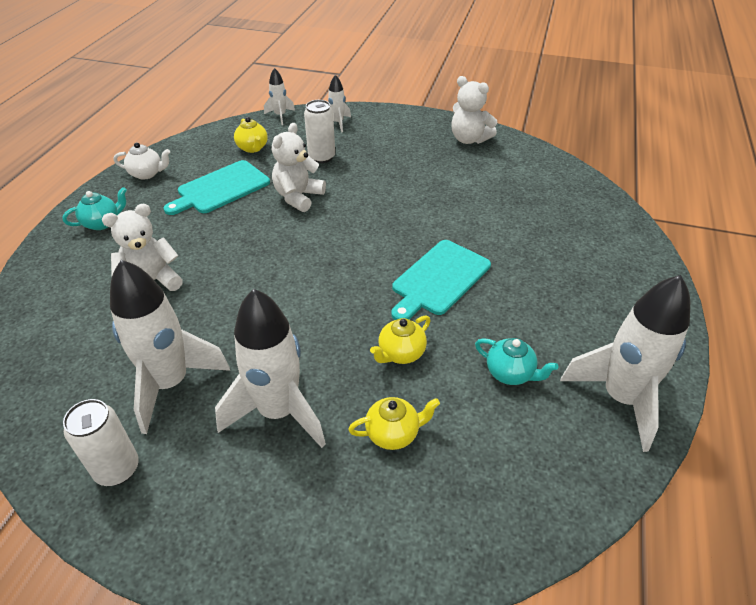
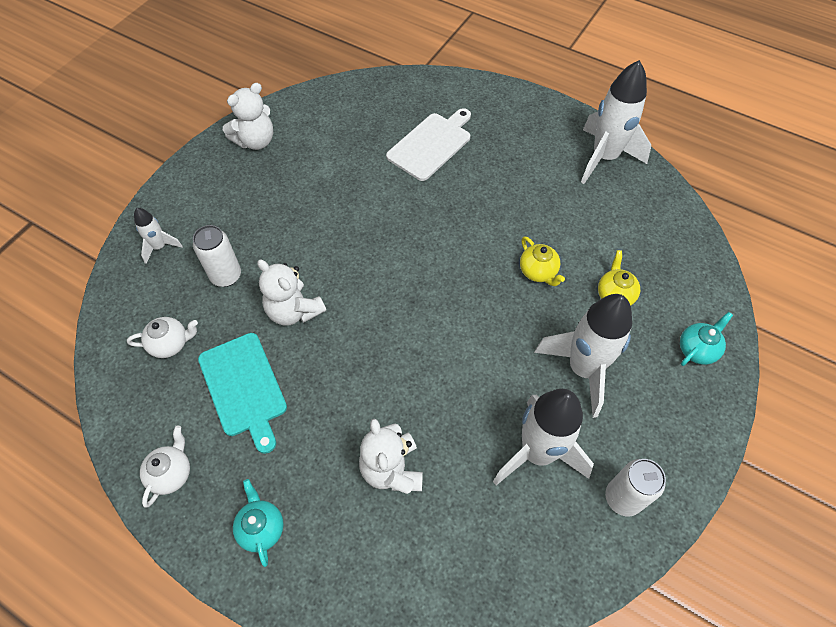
camera: 75 degrees left, 15 degrees up
yellow teapot [234,117,268,153] -> white teapot [127,317,198,358]
white rocket [264,68,295,125] -> none
turquoise cutting board [391,240,491,320] -> none
turquoise teapot [475,338,558,385] -> turquoise teapot moved to [680,312,733,366]
none -> white cutting board [386,108,471,181]

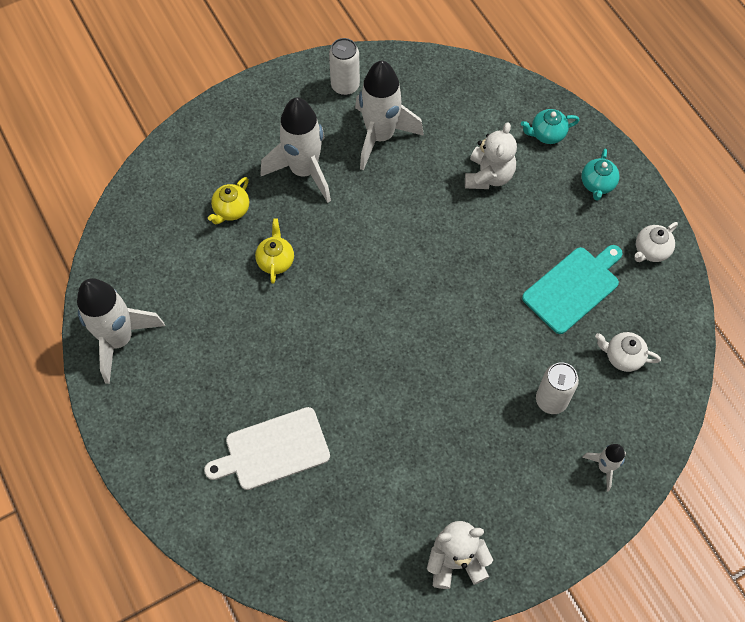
camera: 150 degrees left, 5 degrees up
turquoise cutting board [198,333,287,454] -> turquoise cutting board turned 45 degrees clockwise [522,245,623,334]
white teddy bear [257,260,326,326] -> none
turquoise teapot [680,312,733,366] -> turquoise teapot moved to [521,109,579,144]

